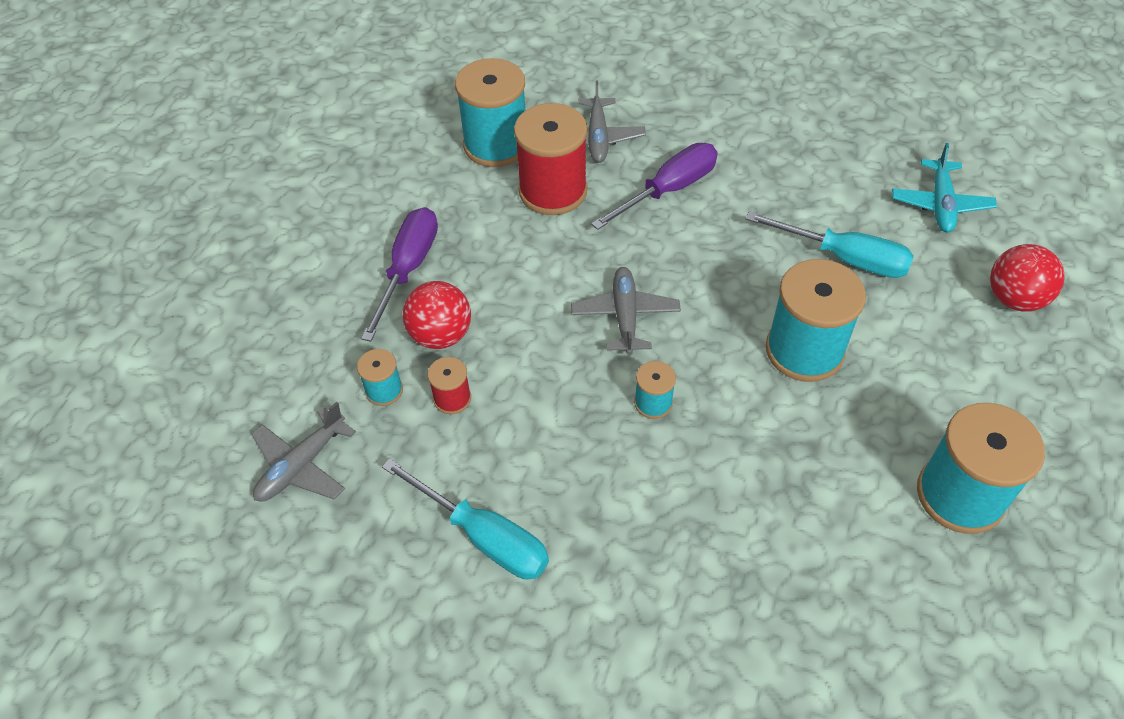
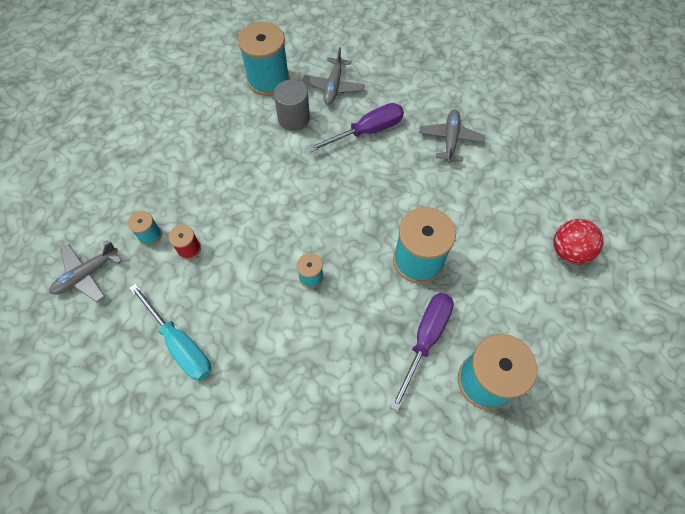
camera: 10 degrees right, 10 degrees up
purple screwdriver [361,207,438,342] -> purple screwdriver moved to [390,293,454,411]
red ball [403,281,471,349] -> none
red spool [514,103,587,215] -> grey cylinder [274,80,310,131]
grey plane [571,267,681,355] -> grey plane moved to [419,109,485,163]
turquoise screwdriver [745,212,914,278] -> none
turquoise plane [892,143,997,232] -> none

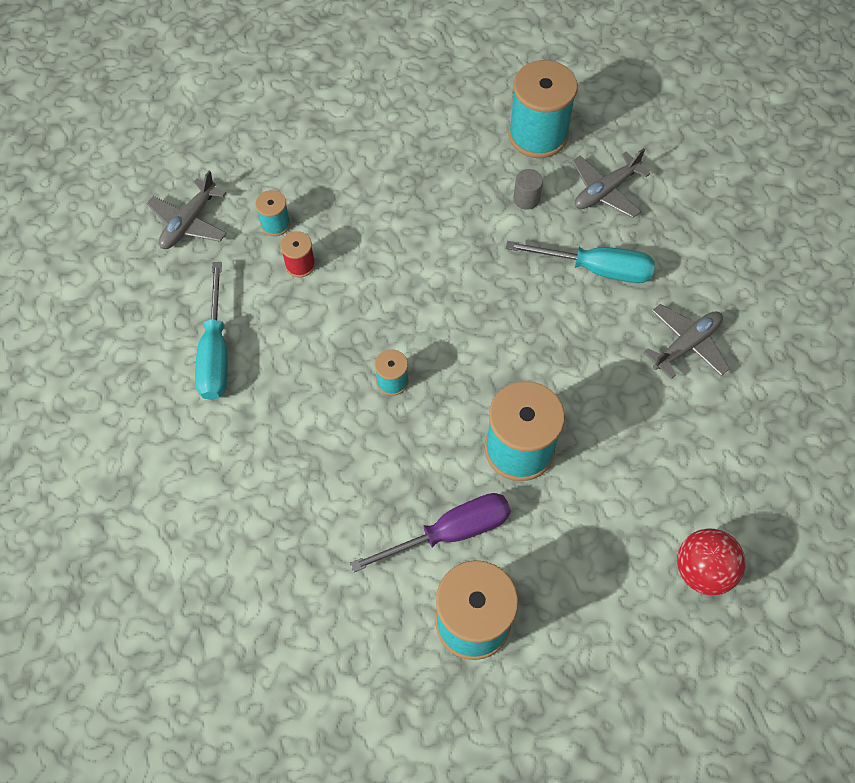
camera: 40 degrees right, 0 degrees up
grey plane [49,240,122,302] -> grey plane turned 60 degrees counterclockwise [146,171,227,249]
grey cylinder [274,80,310,131] -> grey cylinder [513,169,543,210], size x0.60
purple screwdriver [308,103,404,152] -> turquoise screwdriver [506,241,655,283]

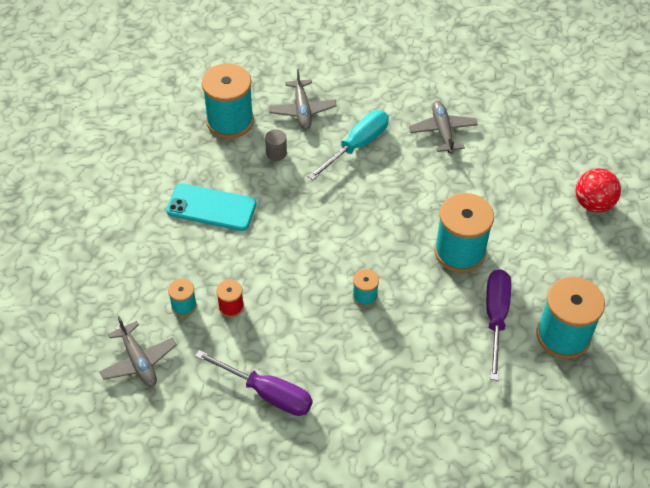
camera: 60 degrees left, 10 degrees down
turquoise screwdriver [195,262,228,400] -> purple screwdriver [195,350,313,416]
none -> turquoise phone [166,183,257,231]

